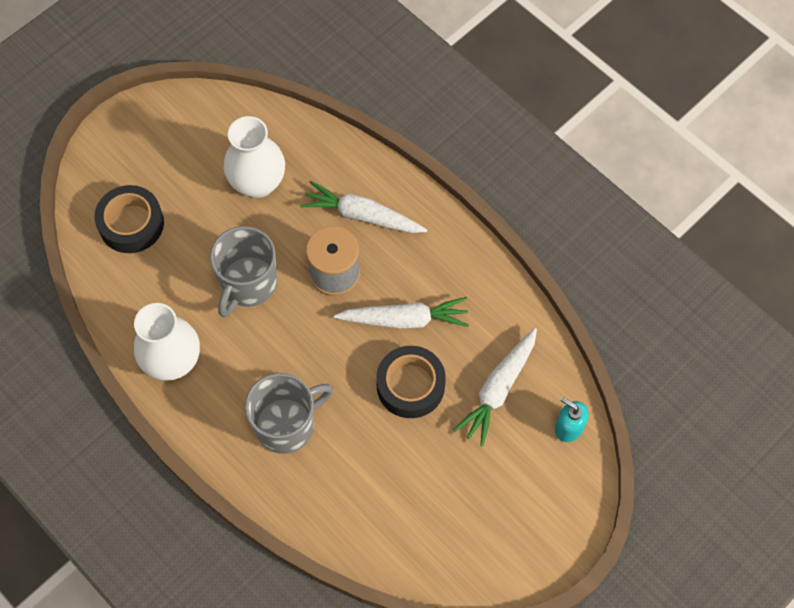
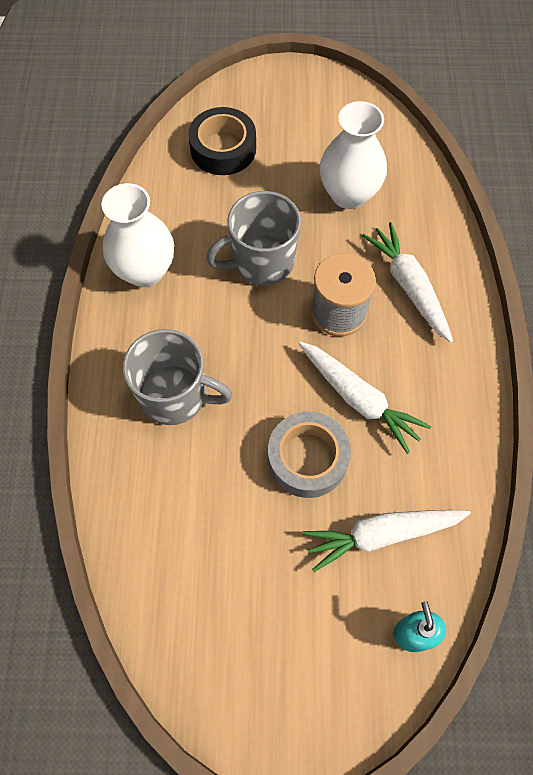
camera: 45 degrees right, 0 degrees up
black tape [376,346,446,418] -> grey tape [268,412,351,498]

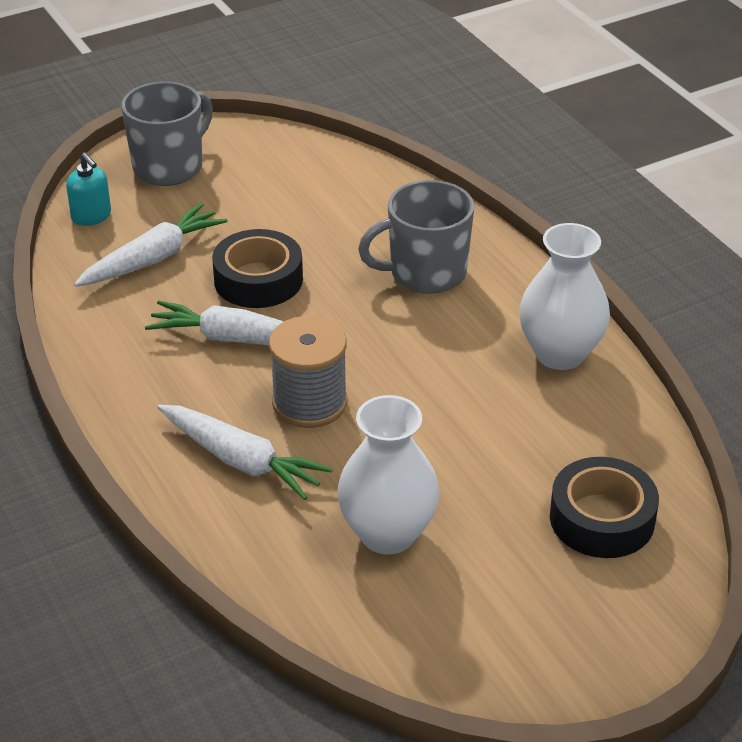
camera: 150 degrees right, 25 degrees down
grey mug [206,191,301,286] -> grey mug moved to [121,81,213,186]
grey tape [268,412,351,498] -> black tape [212,229,303,308]

